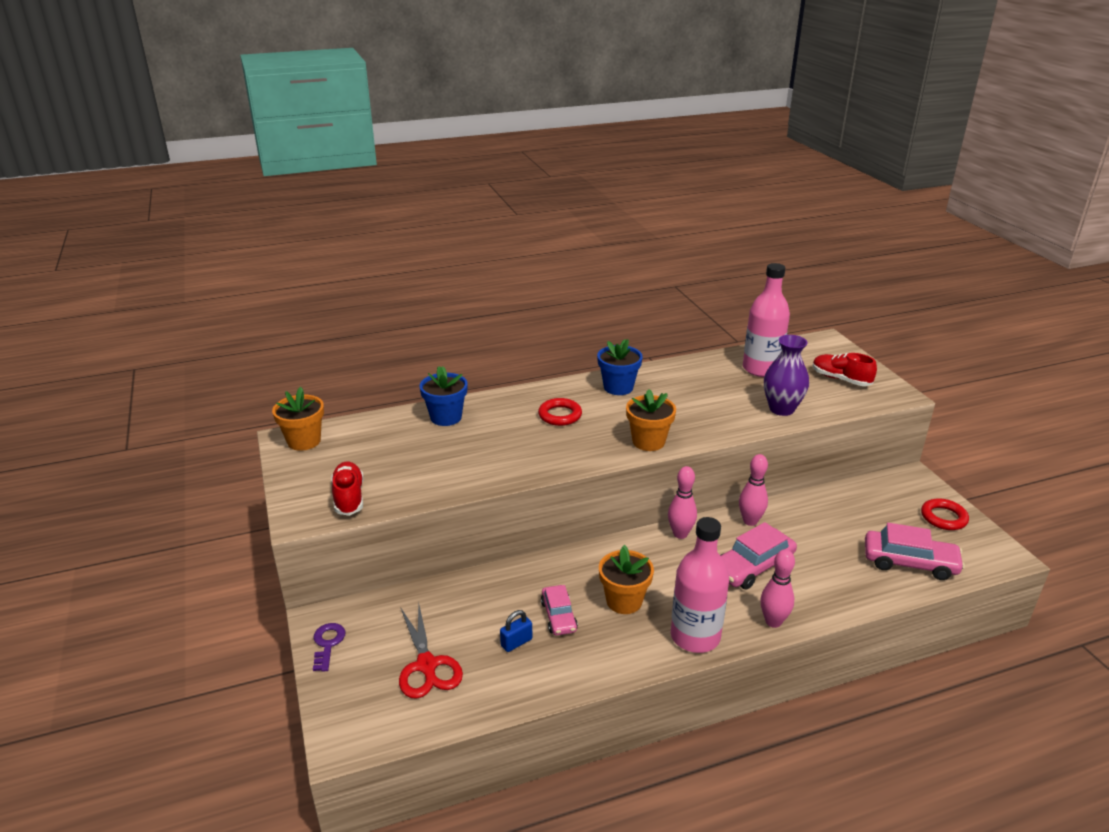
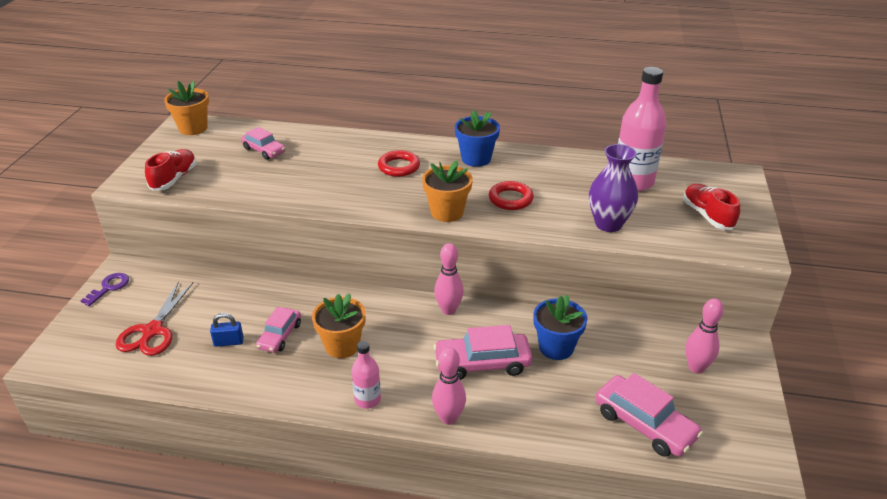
camera: 30 degrees right, 5 degrees up
blue flower pot [419,366,468,426] -> blue flower pot moved to [533,295,587,360]
pink bottle [671,517,729,653] -> pink bottle [351,341,381,409], size x0.53
pink bowling pin [739,454,768,526] -> pink bowling pin moved to [685,298,724,374]
red ring [921,498,969,530] -> red ring moved to [489,181,534,210]
none -> pink car [241,127,286,160]

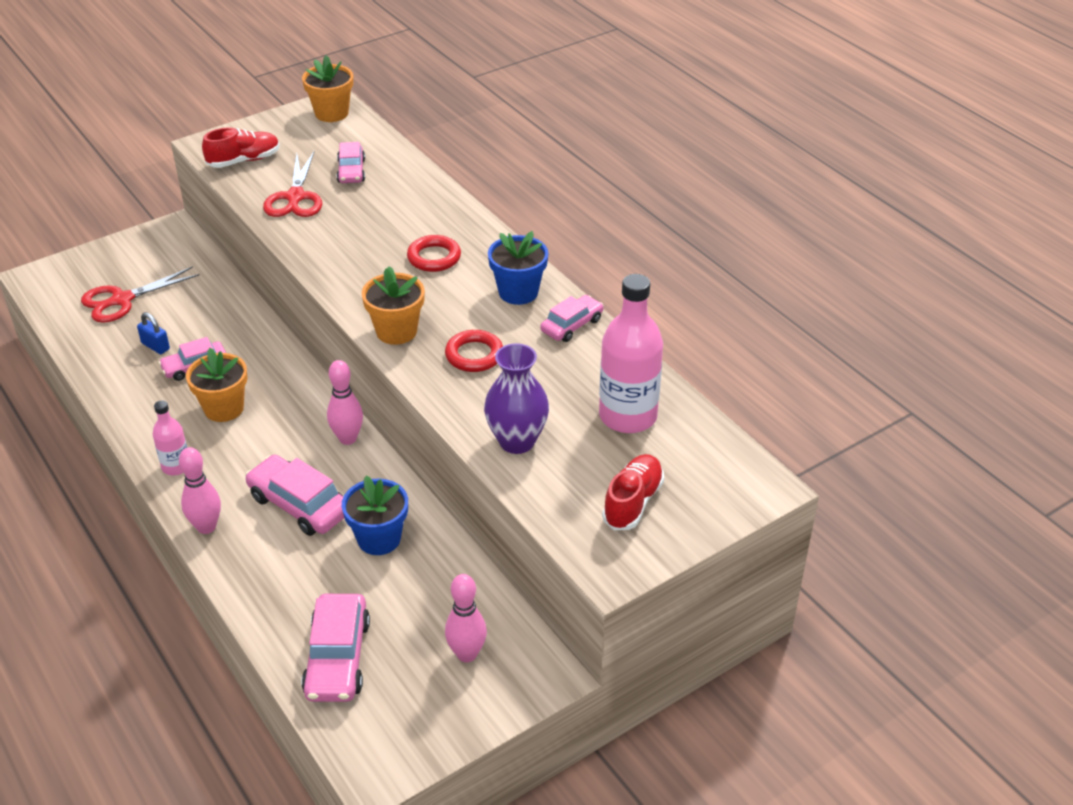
camera: 45 degrees right, 5 degrees up
purple key [80,273,129,306] -> none
none -> red scissors [263,151,322,217]
none -> pink car [540,295,604,342]

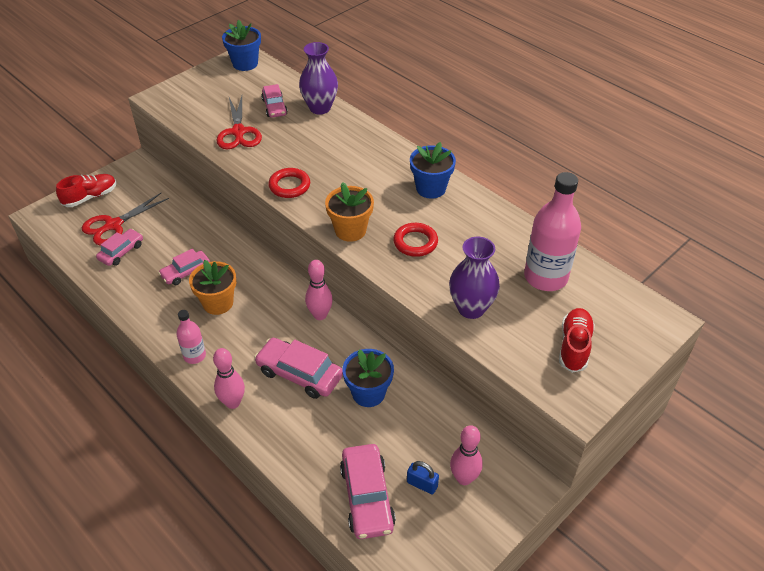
camera: 10 degrees left, 5 degrees up
blue padlock [137,312,170,354] -> blue padlock moved to [407,461,439,494]
red shoe [202,127,280,168] -> red shoe moved to [56,174,116,207]
orange flower pot [302,55,353,122] -> blue flower pot [222,20,261,71]
red ring [407,235,461,272] -> red ring moved to [268,168,310,198]
pink car [540,295,604,342] -> pink car moved to [96,229,143,266]
none -> purple vase [299,42,338,115]

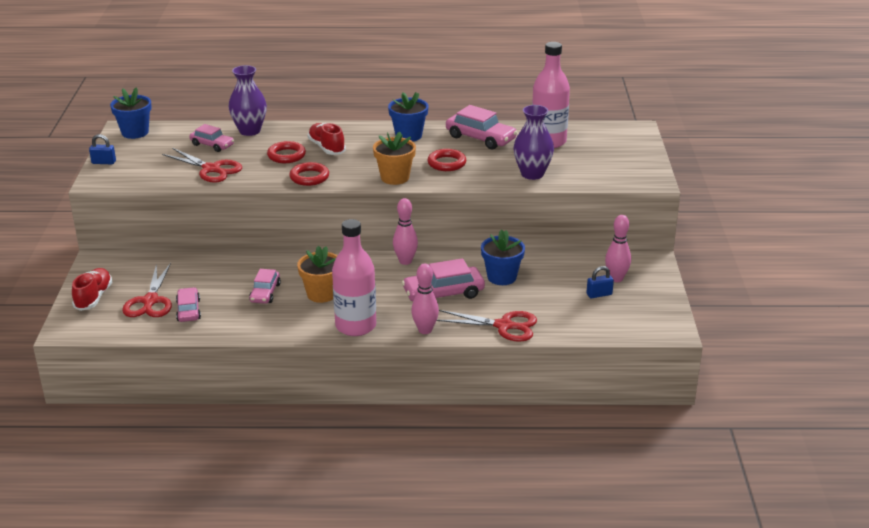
camera: 45 degrees left, 15 degrees down
pink bottle [176,310,206,364] -> pink bottle [332,219,376,336], size x1.88
pink car [340,444,396,539] -> pink car moved to [446,105,517,149]
red shoe [559,308,595,373] -> red shoe moved to [308,123,346,155]
none -> blue padlock [89,134,116,164]
none -> red ring [267,141,306,163]
none -> red scissors [436,310,537,342]

